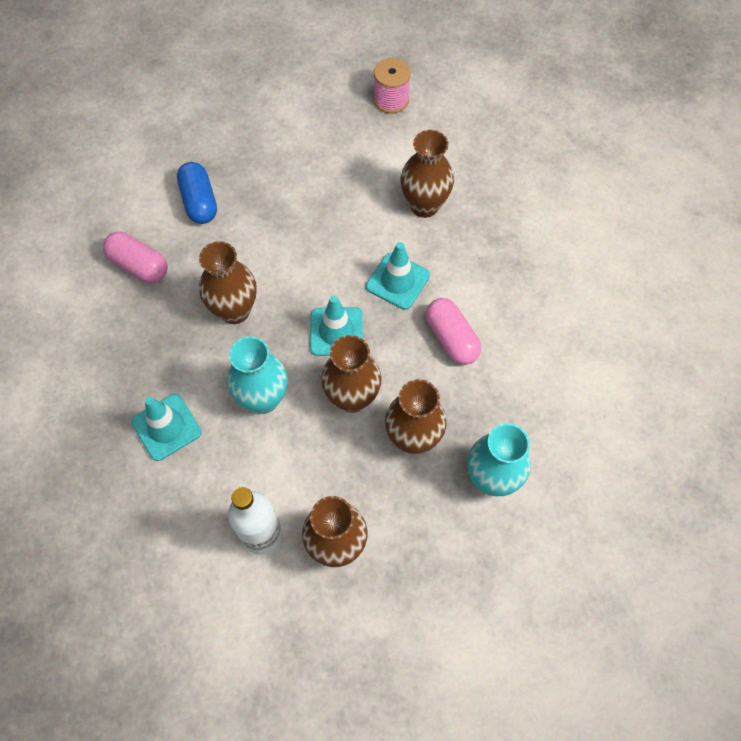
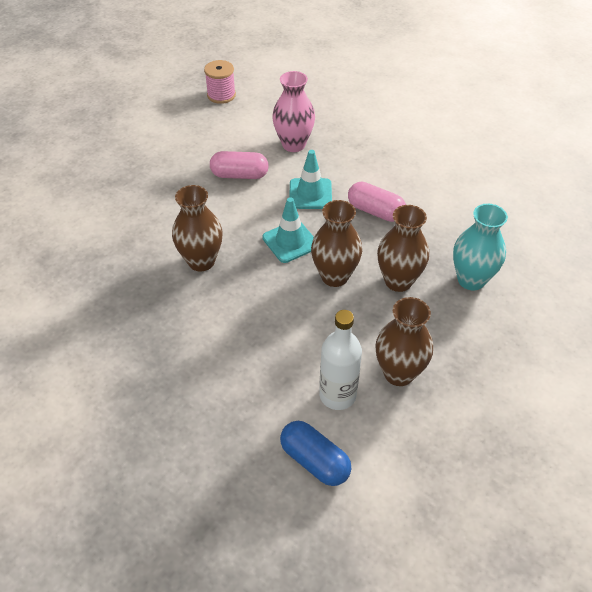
camera: 30 degrees left, 15 degrees down
pink capsule [103,232,168,283] -> pink capsule moved to [210,151,269,179]
turquoise traffic cone [131,394,202,461] -> none
blue capsule [177,162,217,224] -> blue capsule moved to [280,421,352,486]
turquoise vase [227,336,288,414] -> none
brown vase [401,130,454,218] -> pink vase [272,71,315,152]

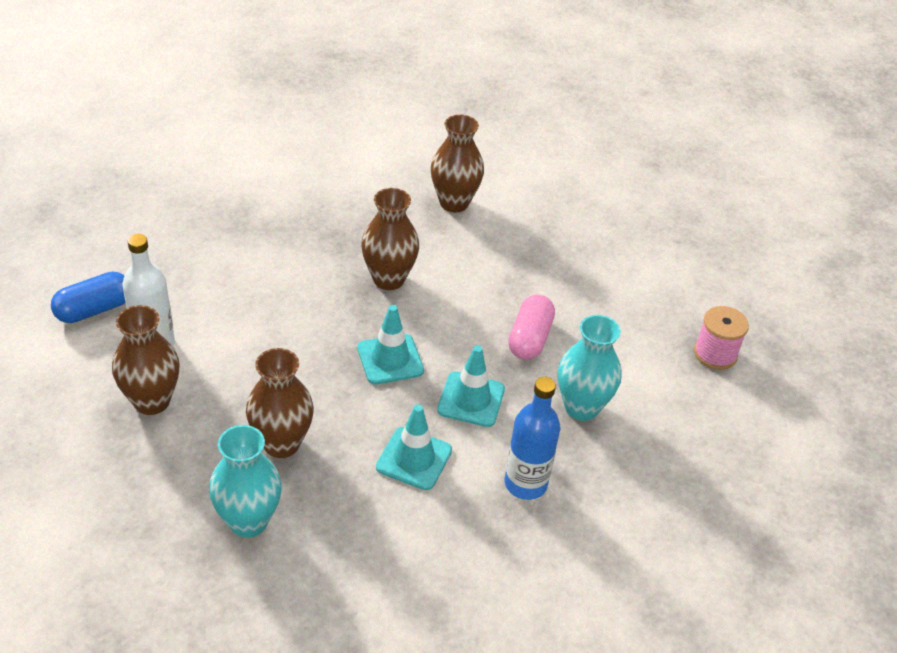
camera: 100 degrees right, 5 degrees down
pink vase [272,71,315,152] -> turquoise vase [558,315,622,421]
brown vase [311,200,362,287] -> brown vase moved to [431,114,484,212]
pink capsule [348,182,406,222] -> turquoise traffic cone [376,404,452,490]
none -> blue bottle [505,377,560,500]

